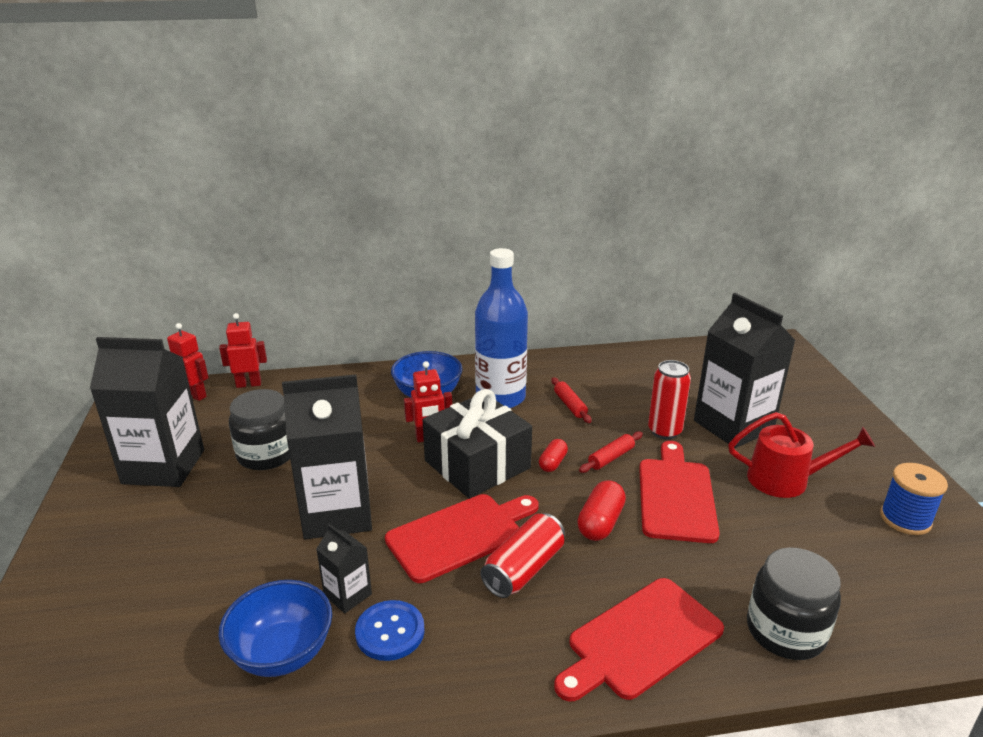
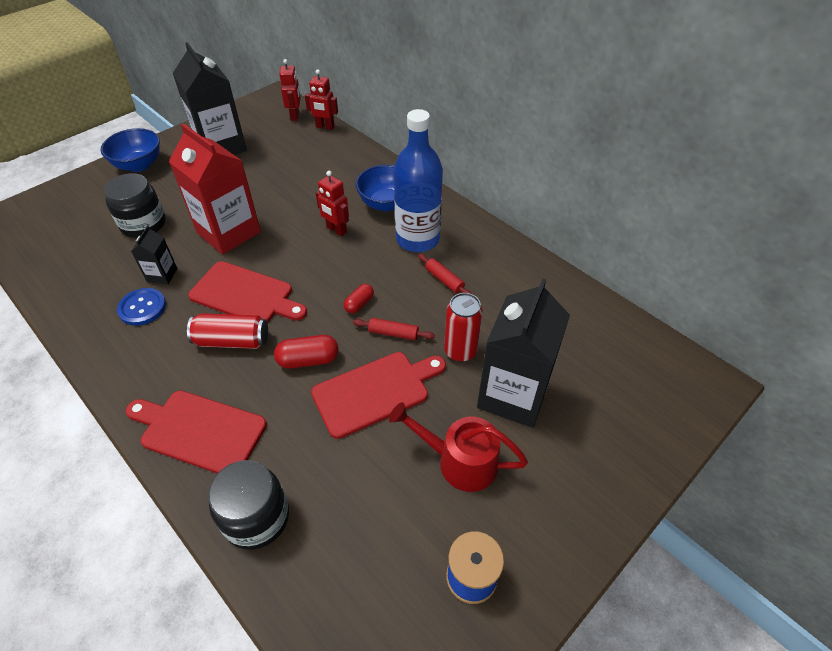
camera: 55 degrees right, 20 degrees up
blue bowl [218,580,332,677] -> blue bowl moved to [101,128,160,172]
red robot [219,313,267,388] -> red robot turned 150 degrees clockwise [305,70,338,130]
black jar [229,389,290,470] -> black jar moved to [104,173,166,238]
black carton [282,375,372,539] -> red carton [169,123,261,255]
black gift [423,389,532,499] -> none
red capsule [539,439,568,472] -> red capsule turned 45 degrees counterclockwise [344,284,374,313]
red rolling pin [551,377,592,423] -> red rolling pin turned 75 degrees counterclockwise [418,254,472,294]
red watering can [728,412,875,498] -> red watering can turned 135 degrees clockwise [389,402,528,492]

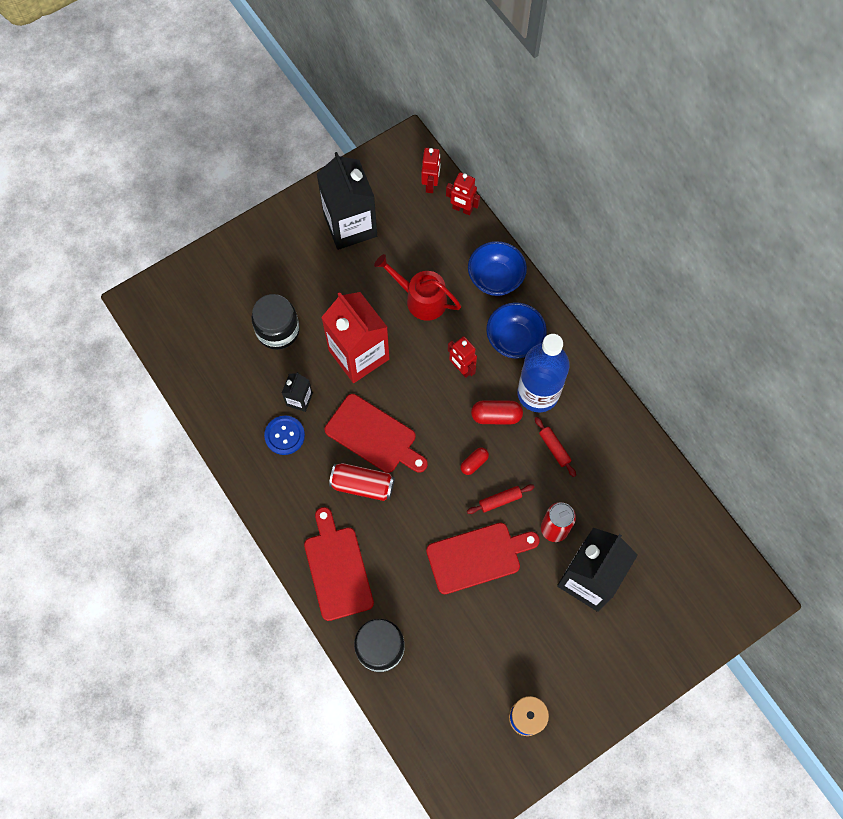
camera: 10 degrees right, 20 degrees up
blue bowl [101,128,160,172] -> blue bowl moved to [468,241,527,296]
red cutting board [126,391,267,474] -> red cutting board turned 45 degrees clockwise [304,507,374,621]
red capsule [274,335,339,369] -> red capsule moved to [471,400,523,424]
red rolling pin [353,318,435,340] -> red rolling pin turned 45 degrees counterclockwise [467,484,535,514]
red watering can [389,402,528,492] -> red watering can moved to [374,254,461,321]

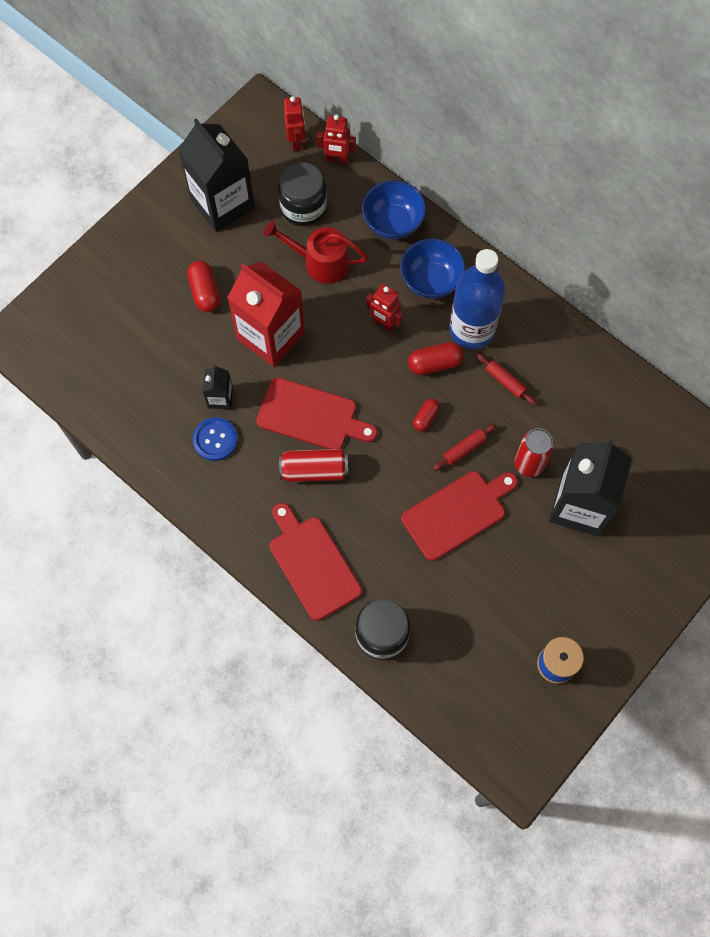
camera: 15 degrees left, 0 degrees up
black jar [251,294,300,350] -> black jar moved to [278,162,327,226]
none -> red capsule [187,261,220,312]

